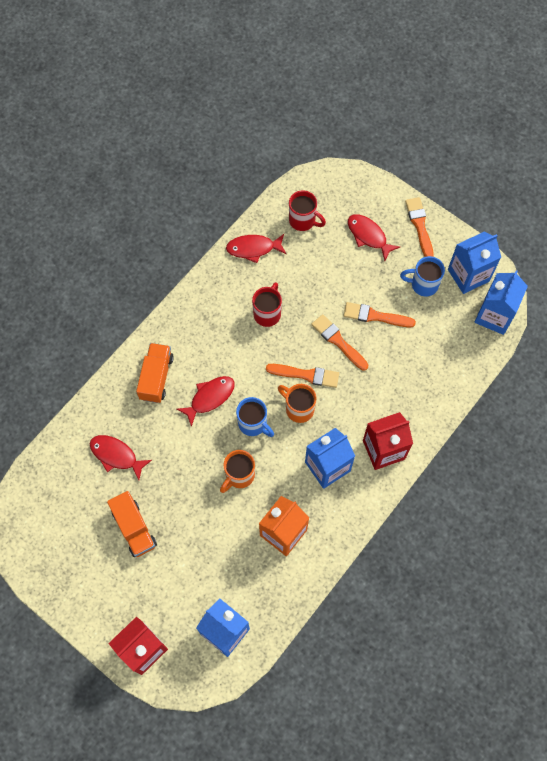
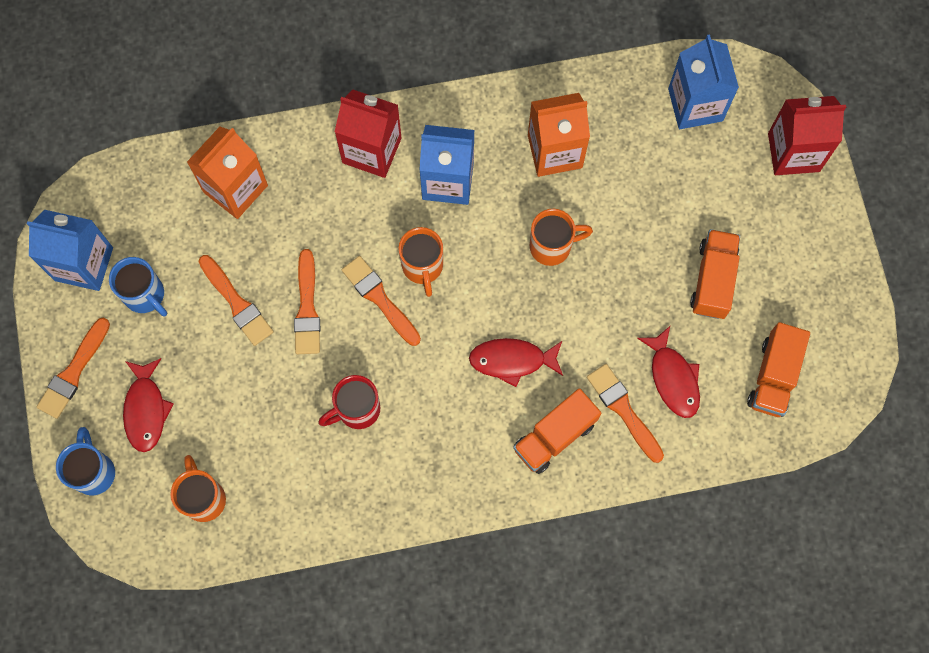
camera: 140 degrees left, 5 degrees up
red fish [226,234,286,263] -> none
blue mug [236,397,274,437] -> blue mug moved to [56,427,115,495]
red mug [289,191,326,231] -> orange mug [170,455,226,522]
blue carton [475,270,528,335] -> none
none -> orange carton [187,127,268,219]
none -> orange brush [587,364,664,463]
none -> orange truck [747,322,810,417]

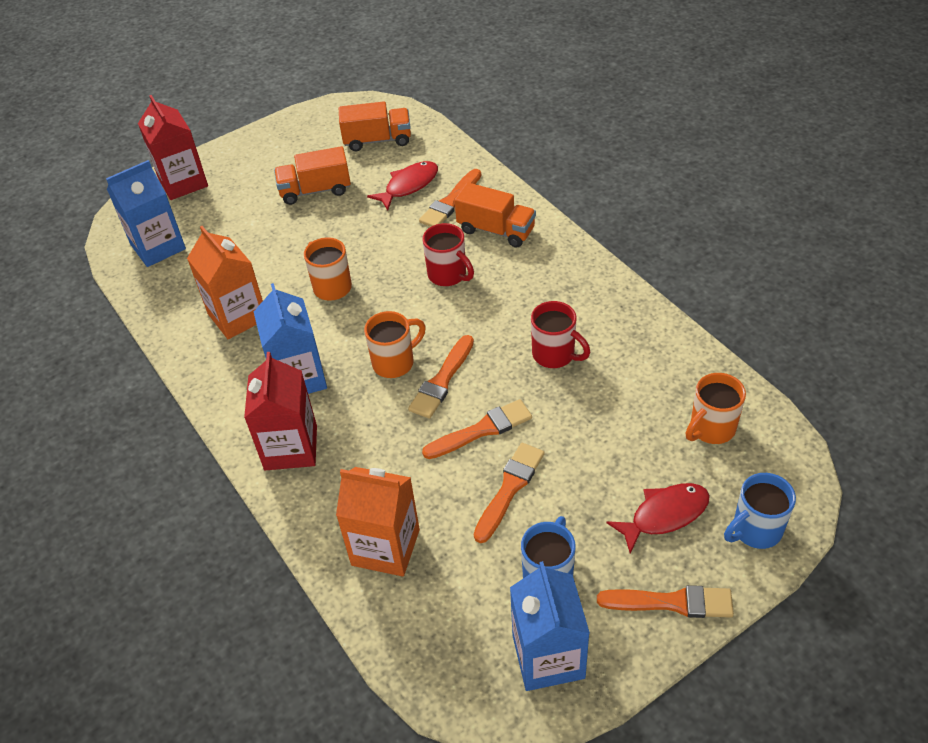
camera: 110 degrees left, 25 degrees down
red fish [469,338,563,387] -> red mug [422,223,474,286]

